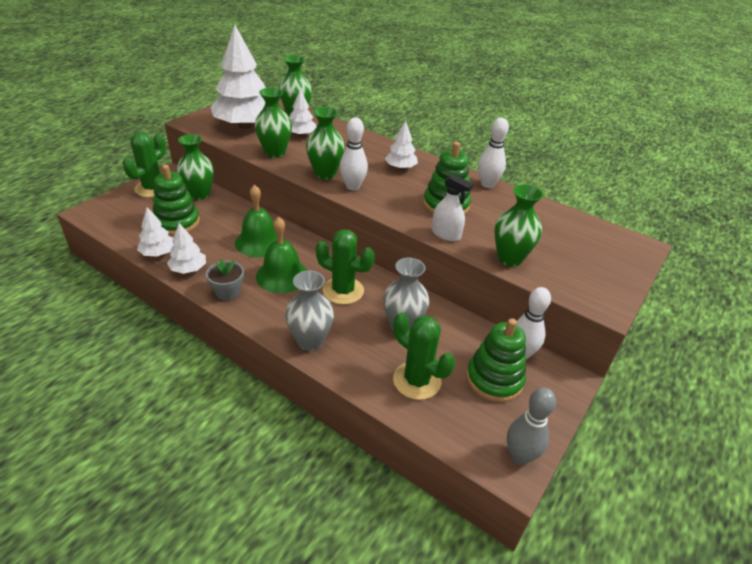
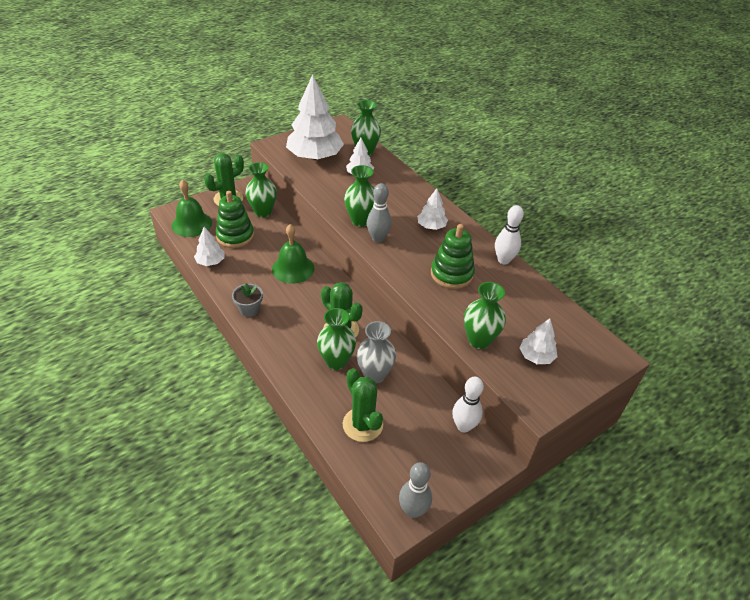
camera: 20 degrees right, 5 degrees up
white tree [167,223,206,274] -> white tree moved to [520,319,557,364]
green vase [255,88,292,158] -> green vase moved to [317,308,356,370]
green bell [256,217,308,293] -> green bell moved to [172,179,212,237]
grey vase [285,270,334,351] -> none
white bowling pin [340,118,368,191] -> grey bowling pin [367,183,392,243]
white spray bottle [432,174,473,241] -> none
green stacking toy [466,318,526,402] -> none

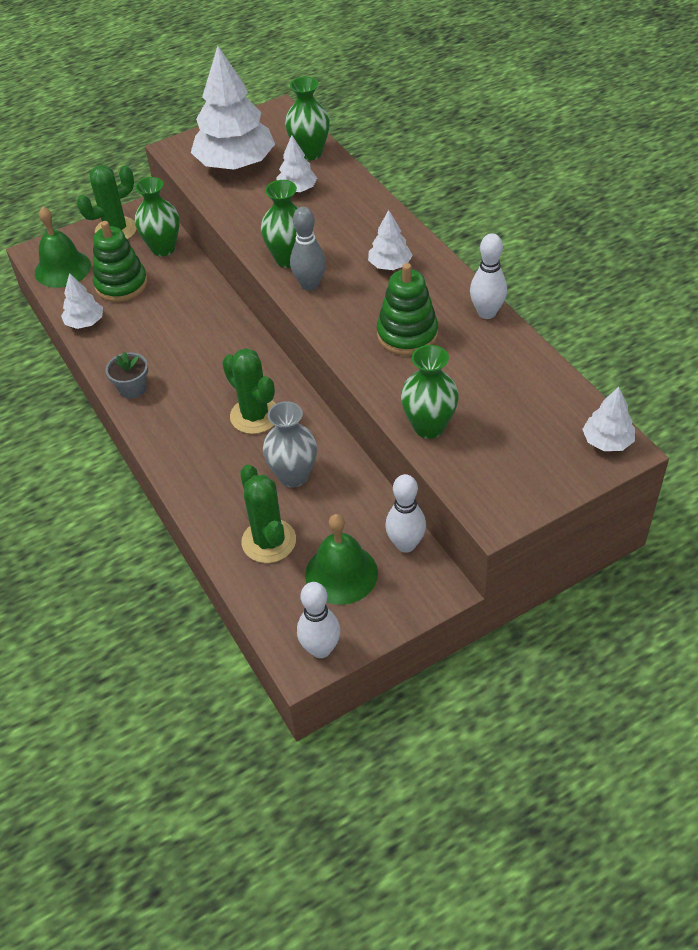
camera: 10 degrees right, 5 degrees up
green bell [272,224,314,284] -> green bell moved to [305,514,378,605]
green vase [317,308,356,370] -> none
grey bowling pin [399,462,432,518] -> white bowling pin [297,582,340,658]
white tree [520,319,557,364] -> white tree moved to [582,387,635,451]

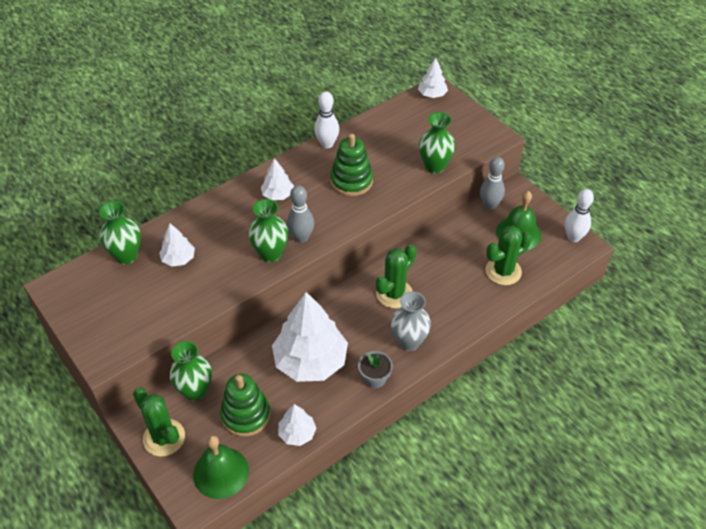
camera: 100 degrees left, 0 degrees up
white tree [191,46,275,170] -> white tree moved to [272,292,348,382]
grey vase [263,401,317,488] -> grey vase moved to [391,291,431,351]
white bowling pin [385,474,426,553] -> grey bowling pin [480,157,505,210]

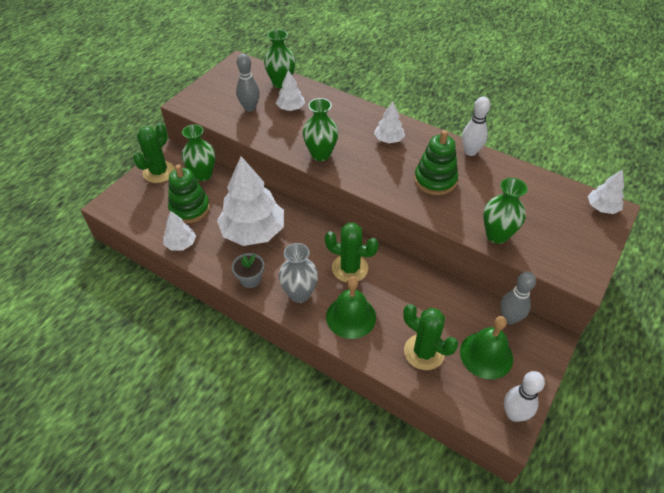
camera: 70 degrees right, 0 degrees up
green bell [193,435,249,499] -> green bell moved to [326,276,376,339]
grey bowling pin [287,185,314,243] -> grey bowling pin moved to [236,54,260,112]

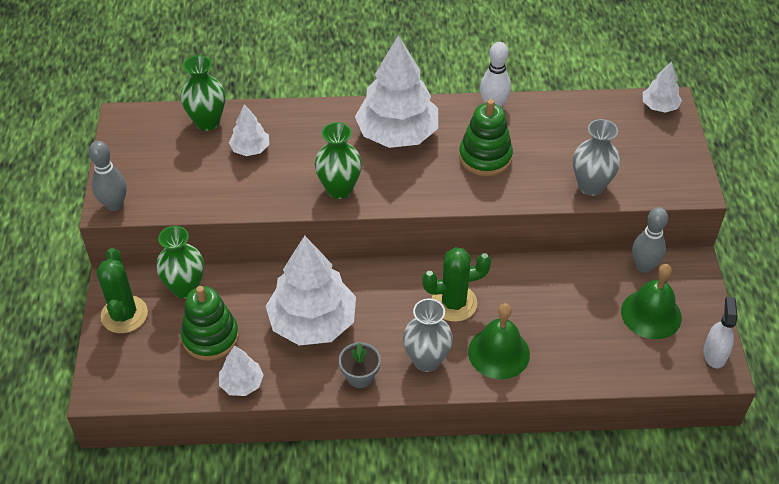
camera: 35 degrees left, 0 degrees up
grey bowling pin [236,54,260,112] -> grey bowling pin moved to [89,141,127,211]
white tree [374,101,405,143] -> white tree [355,35,438,148], size x2.08
green cactus [403,304,458,370] -> none
green vase [483,178,528,244] -> grey vase [573,119,620,196]
white bowling pin [504,371,545,422] -> white spray bottle [703,296,737,368]

